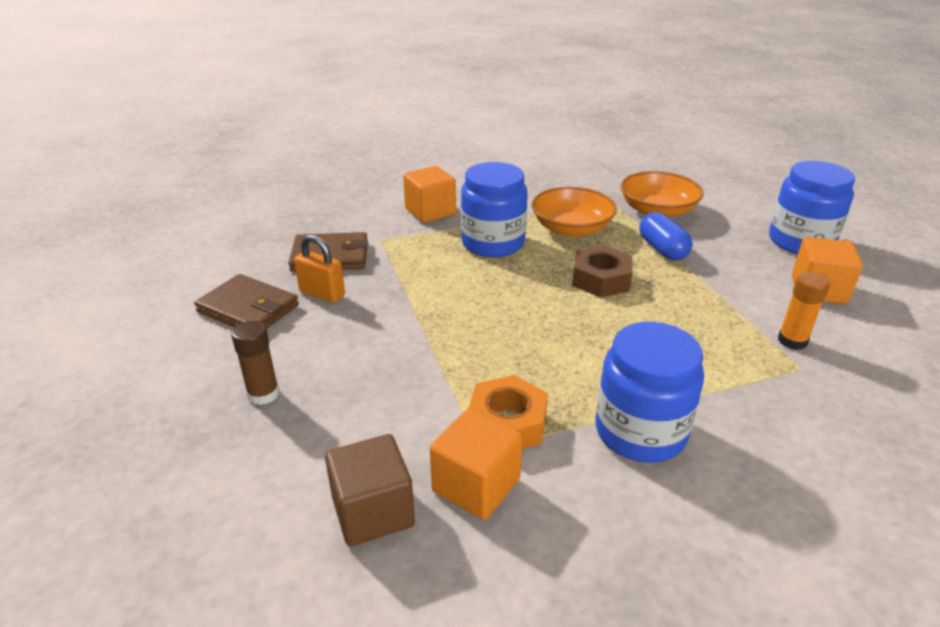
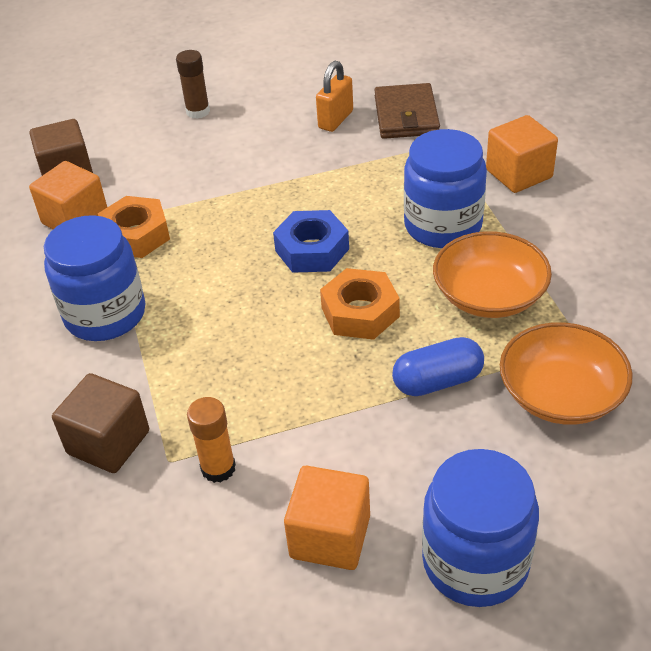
camera: 95 degrees right, 10 degrees up
brown wallet [194,274,299,329] -> none
brown nut [572,245,633,298] -> orange nut [320,268,400,340]
none -> brown cube [52,373,149,473]
none -> blue nut [273,210,349,273]

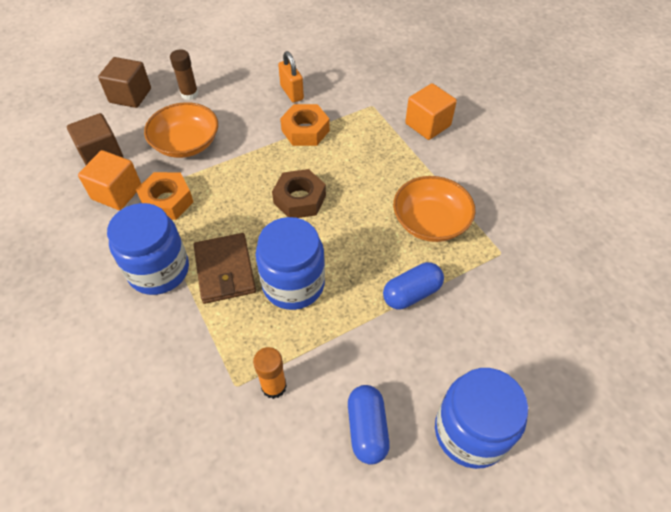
camera: 15 degrees left, 10 degrees up
brown cube [52,373,149,473] -> brown cube moved to [98,57,151,108]
blue nut [273,210,349,273] -> brown nut [272,169,326,218]
orange cube [284,466,370,570] -> blue capsule [348,385,390,465]
orange padlock [316,61,353,132] -> orange padlock turned 45 degrees counterclockwise [278,51,304,103]
orange nut [320,268,400,340] -> orange nut moved to [280,104,330,146]
brown wallet [375,83,440,139] -> brown wallet moved to [194,233,256,304]
blue jar [404,129,487,248] -> blue jar moved to [256,217,325,310]
orange bowl [500,322,633,425] -> orange bowl moved to [144,102,218,158]

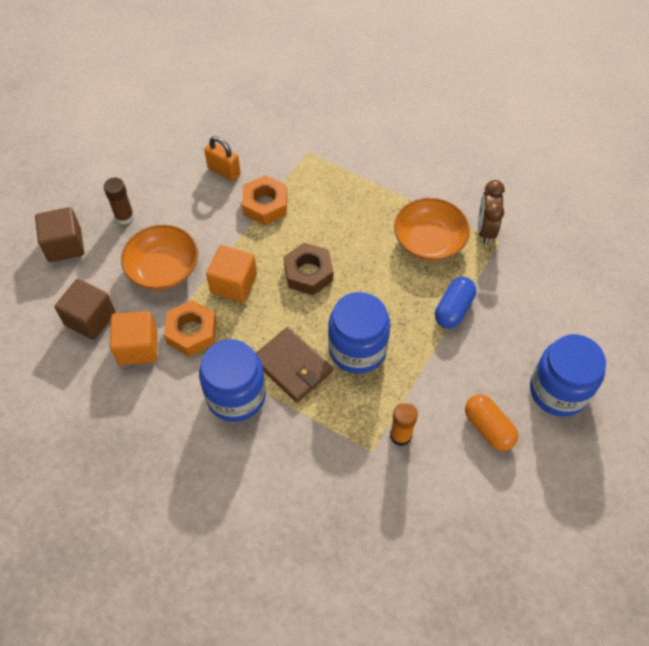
camera: 30 degrees left, 5 degrees up
blue capsule [348,385,390,465] -> orange capsule [465,394,518,451]
orange cube [405,83,457,140] -> orange cube moved to [206,245,257,303]
none -> brown clock [478,180,505,244]

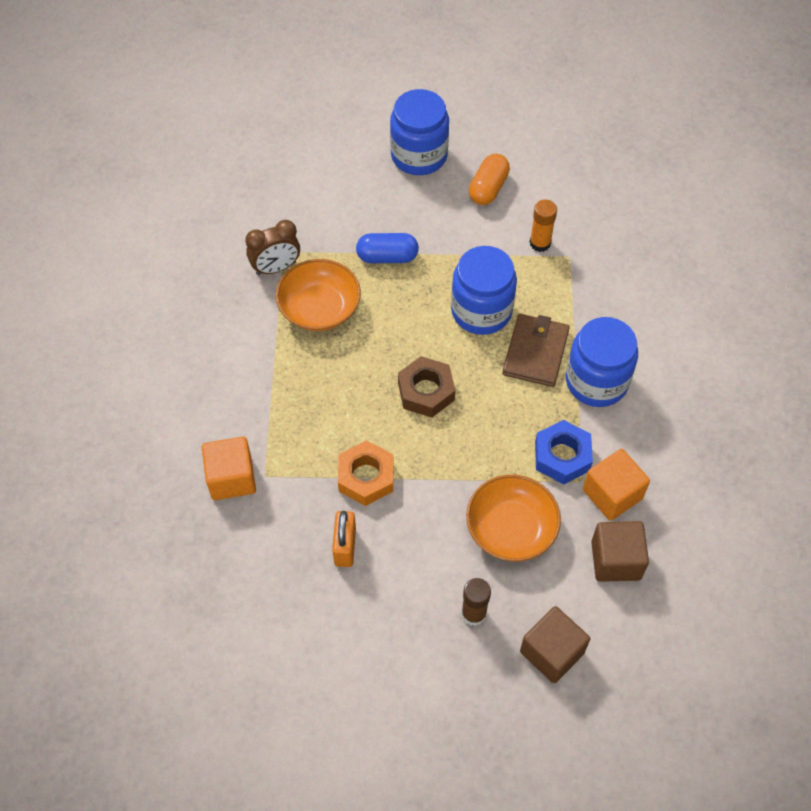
camera: 120 degrees left, 0 degrees up
orange nut [164,300,217,356] -> blue nut [535,420,593,485]
orange cube [206,245,257,303] -> orange cube moved to [201,436,256,500]

